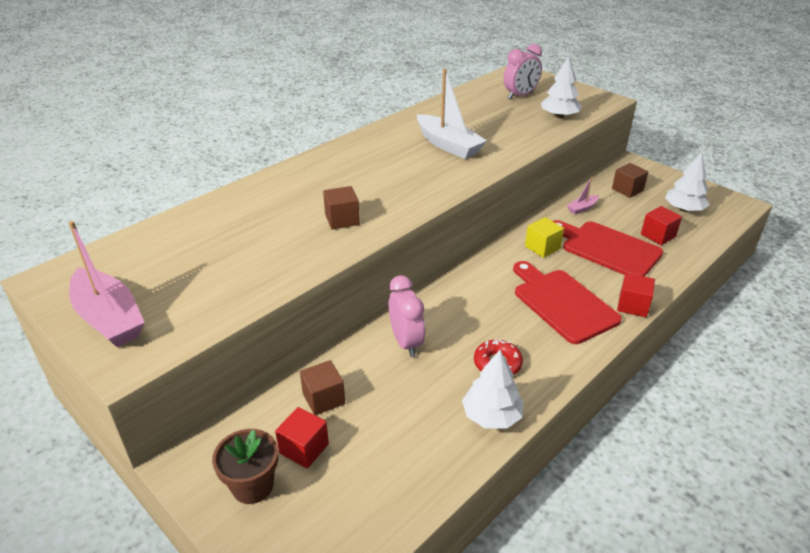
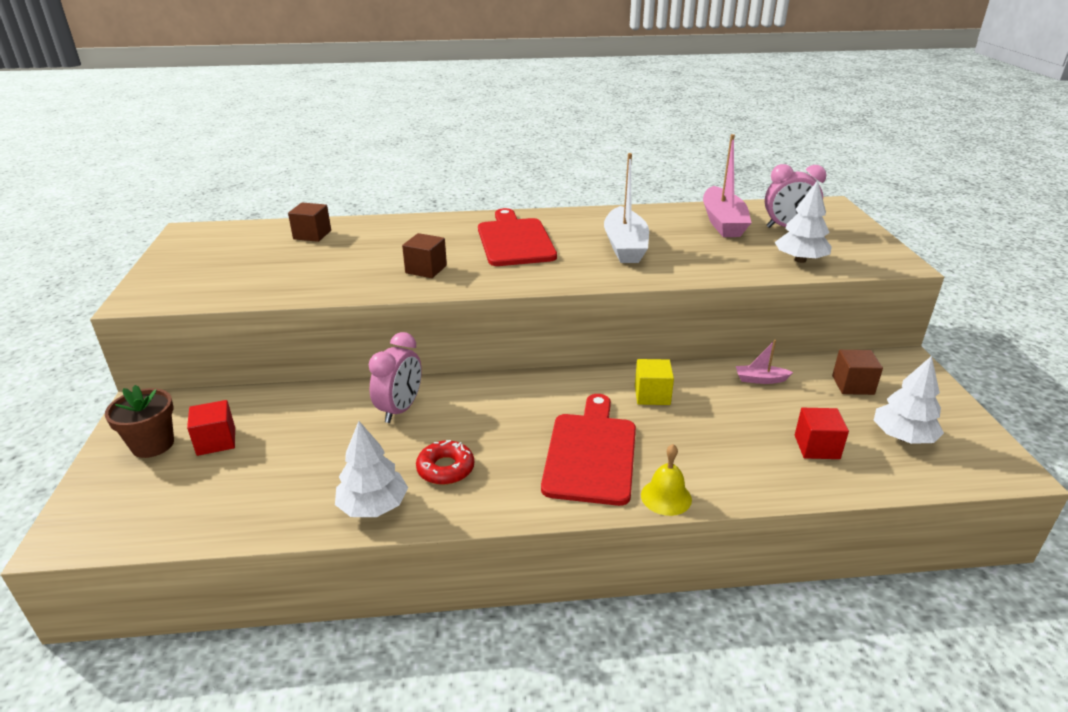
camera: 40 degrees right, 5 degrees down
pink boat [69,221,145,347] -> pink boat moved to [703,134,751,237]
brown cube [300,360,345,415] -> brown cube moved to [288,203,331,242]
red cutting board [553,220,663,277] -> red cutting board moved to [478,208,557,266]
red cube [617,273,655,317] -> yellow bell [641,444,692,516]

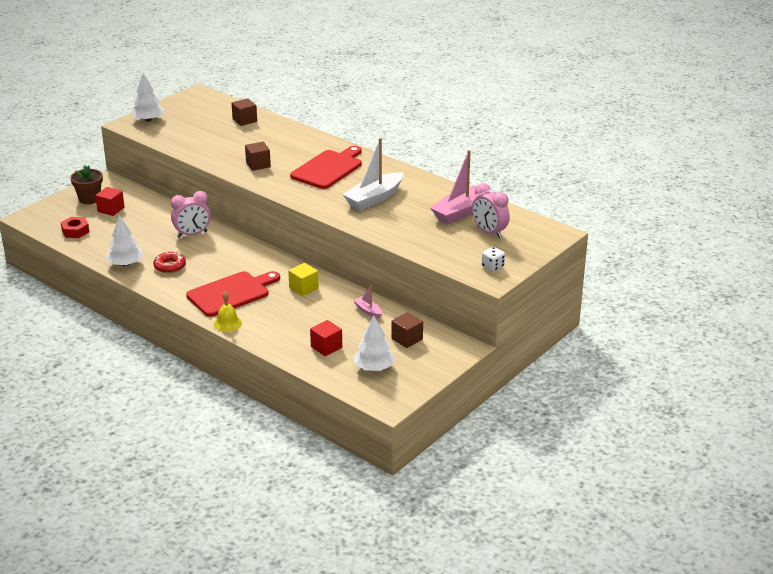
camera: 45 degrees right, 0 degrees up
white tree [775,180,832,263] -> white tree moved to [130,73,164,122]
none -> red nut [61,217,89,238]
none -> white dice [482,247,505,272]

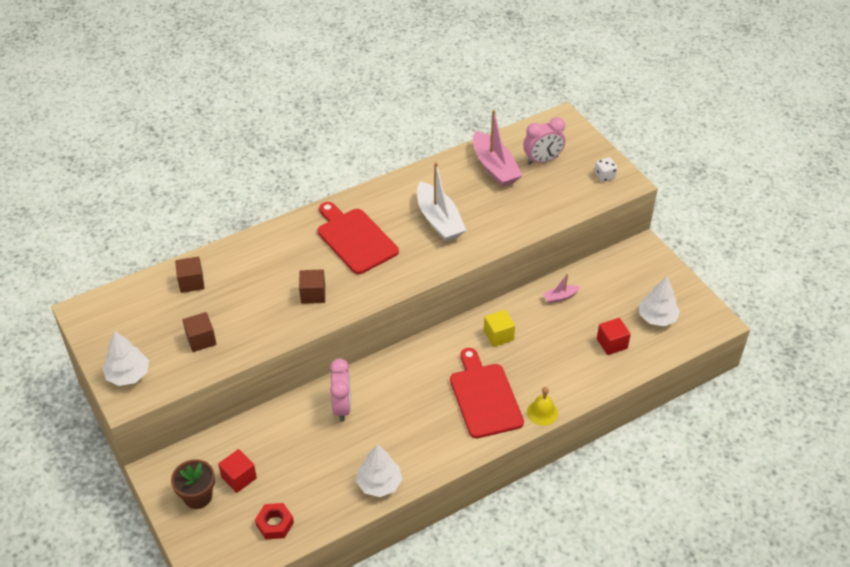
camera: 70 degrees left, 15 degrees up
red donut [153,251,186,273] -> none
brown cube [392,312,423,348] -> brown cube moved to [183,312,216,352]

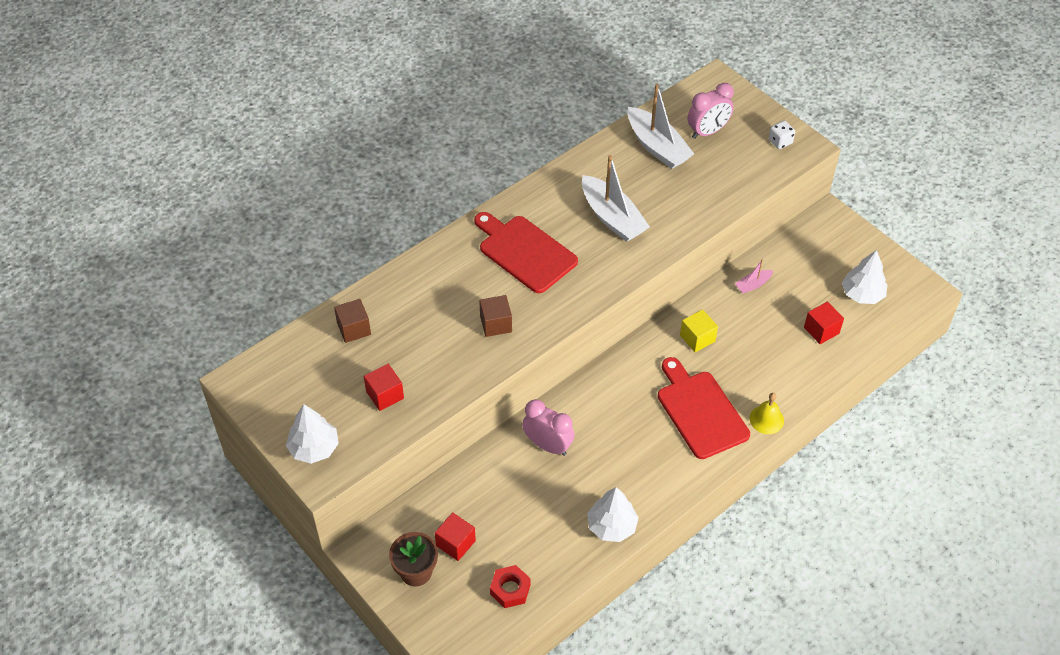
camera: 10 degrees left, 5 degrees up
brown cube [183,312,216,352] -> red cube [364,364,404,411]
pink clock [330,358,351,422] -> pink clock turned 45 degrees counterclockwise [522,399,575,456]
pink boat [473,109,523,187] -> white boat [628,84,694,169]

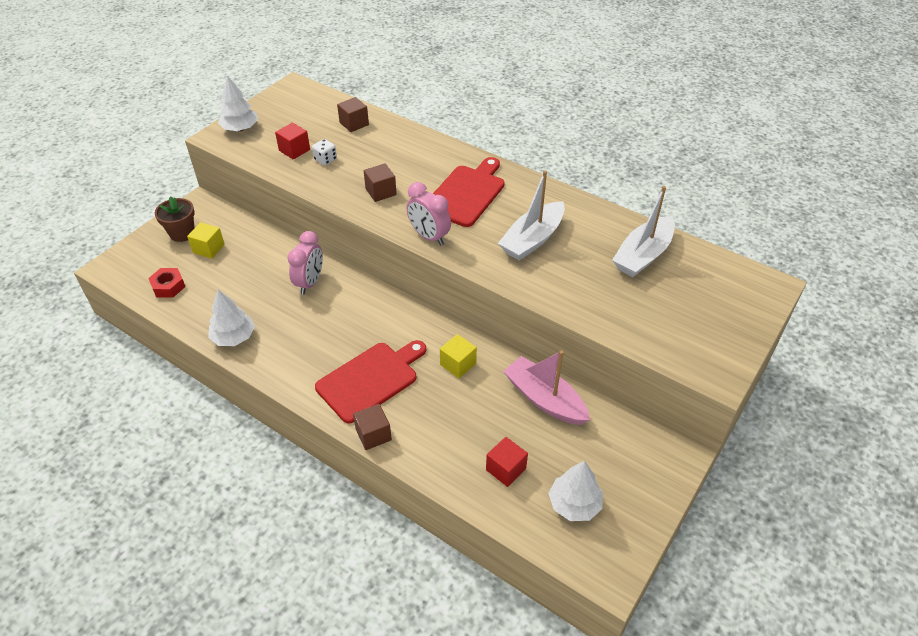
camera: 75 degrees right, 5 degrees down
red cube [435,512,476,561] -> yellow cube [187,222,225,259]
pink clock [688,83,734,139] -> pink clock moved to [407,182,451,246]
pink boat [735,259,773,294] -> pink boat [503,350,590,425], size x2.10
yellow bell [749,393,784,434] -> brown cube [353,404,392,450]
white dice [769,121,795,149] -> white dice moved to [312,139,337,165]

